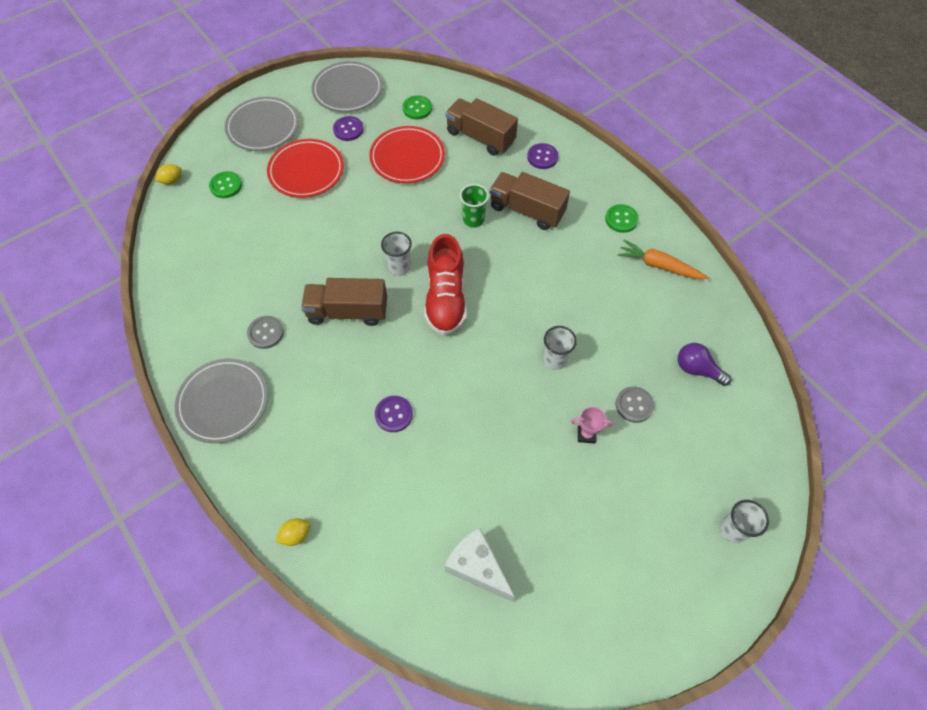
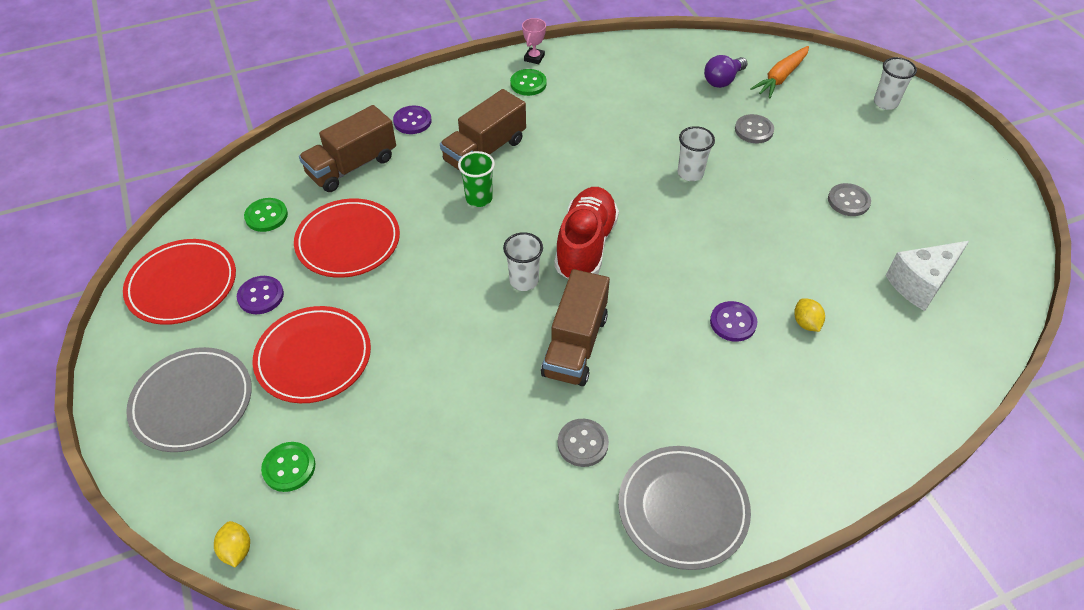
camera: 75 degrees left, 10 degrees down
yellow lemon [276,518,310,546] -> yellow lemon moved to [794,298,825,332]
grey plate [312,61,383,112] -> red plate [123,239,236,325]
red shoe [424,234,467,335] -> red shoe turned 90 degrees counterclockwise [554,187,619,279]
pink trophy [570,407,613,444] -> pink trophy moved to [522,18,546,64]
orange carrot [618,240,709,279] -> orange carrot moved to [750,46,809,99]
none -> grey button [828,183,871,216]

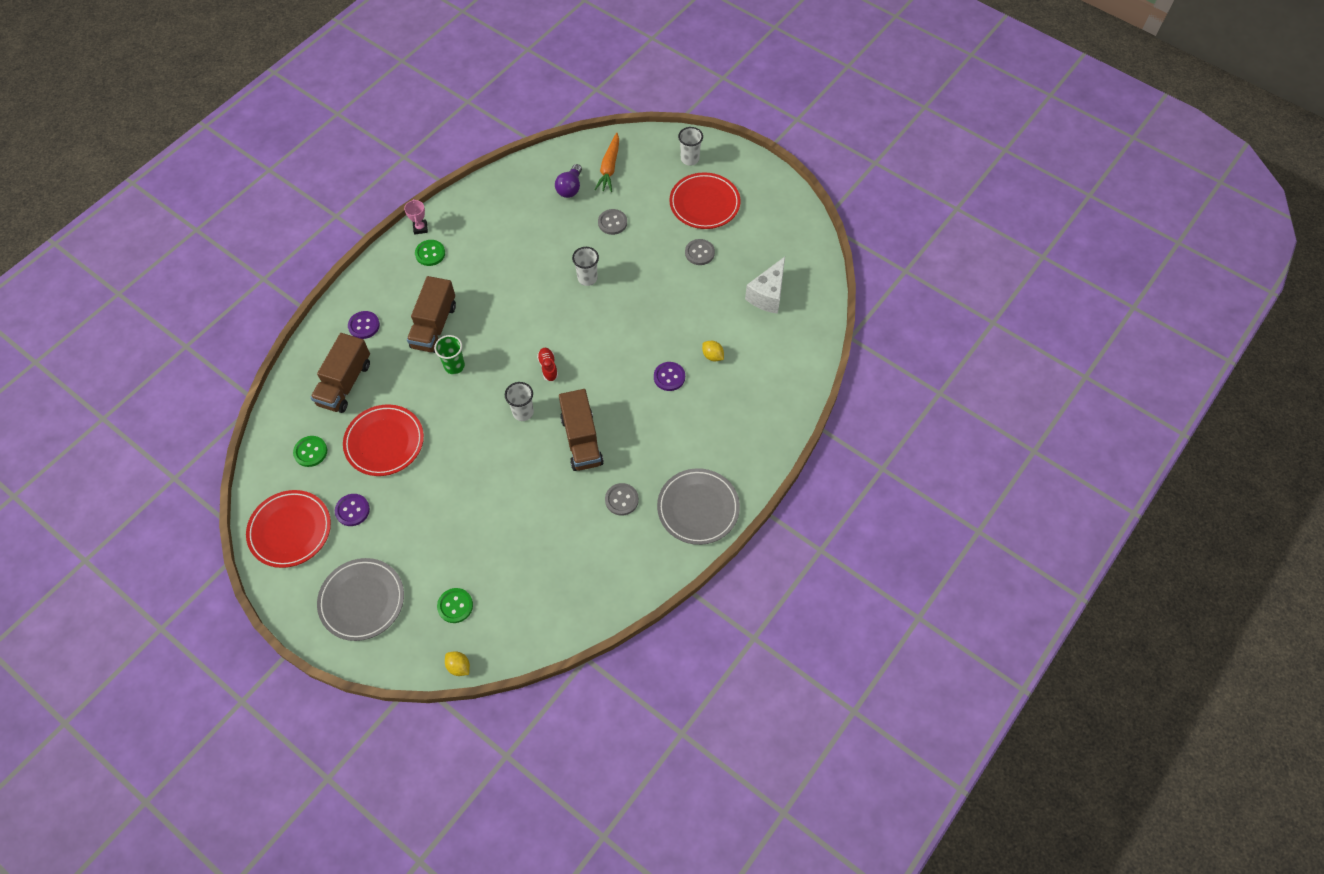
camera: 30 degrees left, 10 degrees up
red plate [253,306,371,403] -> red plate moved to [669,172,741,229]
red shoe [554,187,619,279] -> red shoe [537,348,558,381], size x0.45

